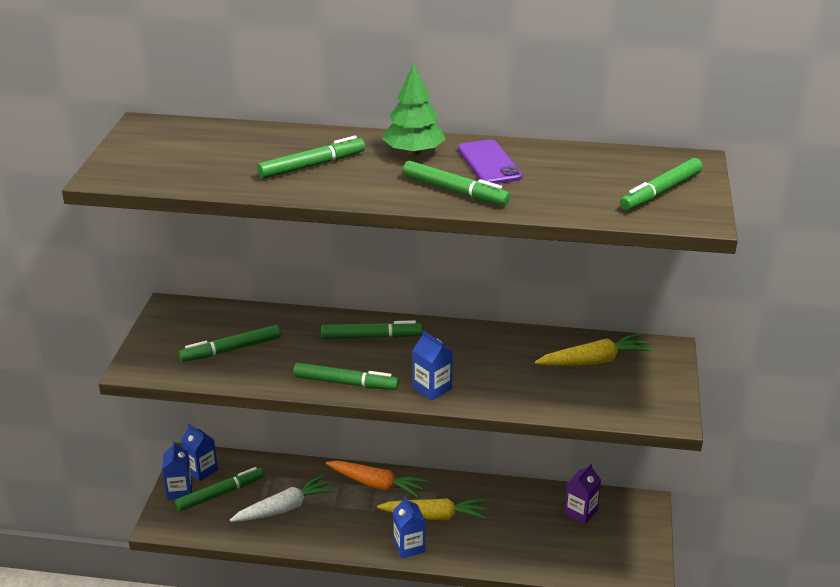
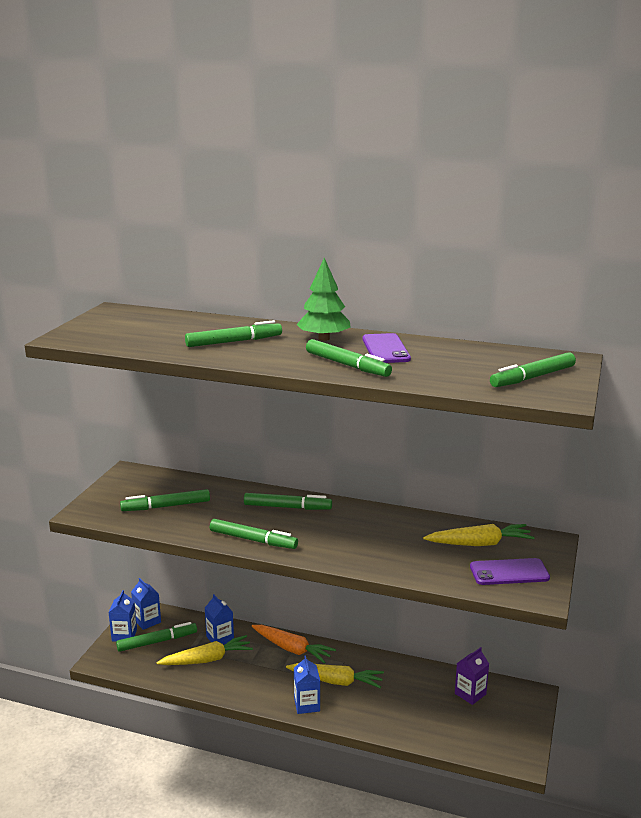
camera: 10 degrees right, 10 degrees down
white carrot [230,475,335,522] -> yellow carrot [157,635,253,665]
blue carton [413,331,453,401] -> blue carton moved to [205,594,234,645]
none -> purple phone [470,558,550,585]

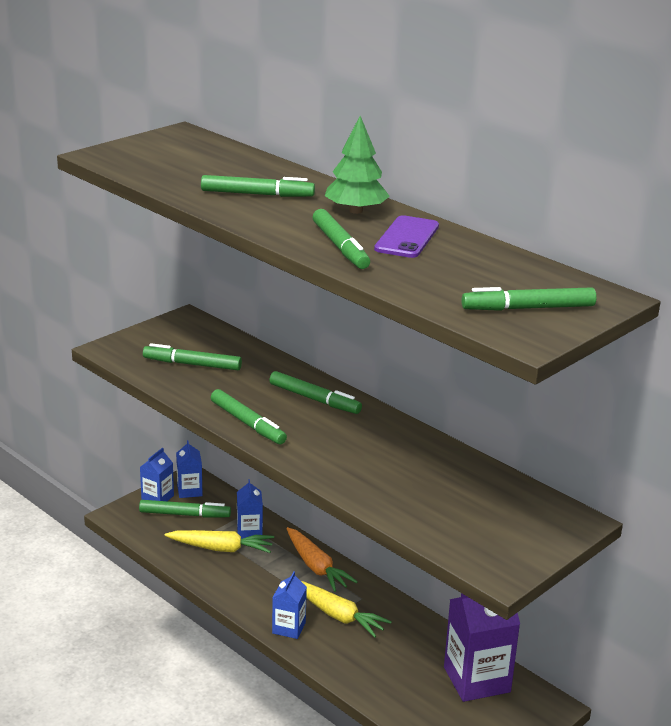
camera: 25 degrees right, 5 degrees up
yellow carrot [423,524,534,546] -> none
purple carton [455,647,489,705] -> purple carton [444,593,520,702], size x1.85
purple phone [470,558,550,585] -> none

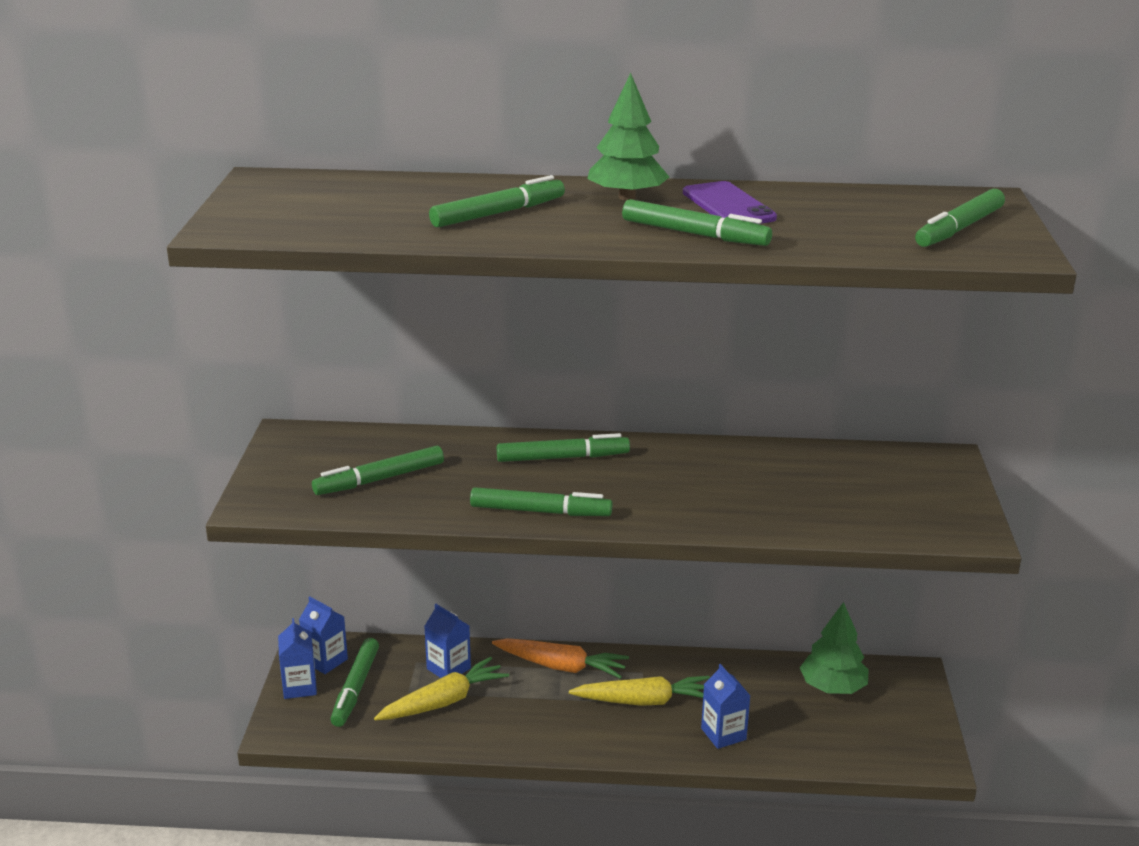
camera: 40 degrees left, 0 degrees up
green marker [139,500,231,517] -> green marker turned 135 degrees clockwise [331,638,379,727]
blue carton [272,571,307,639] -> blue carton moved to [701,664,750,749]
purple carton [444,593,520,702] -> green tree [800,602,869,694]

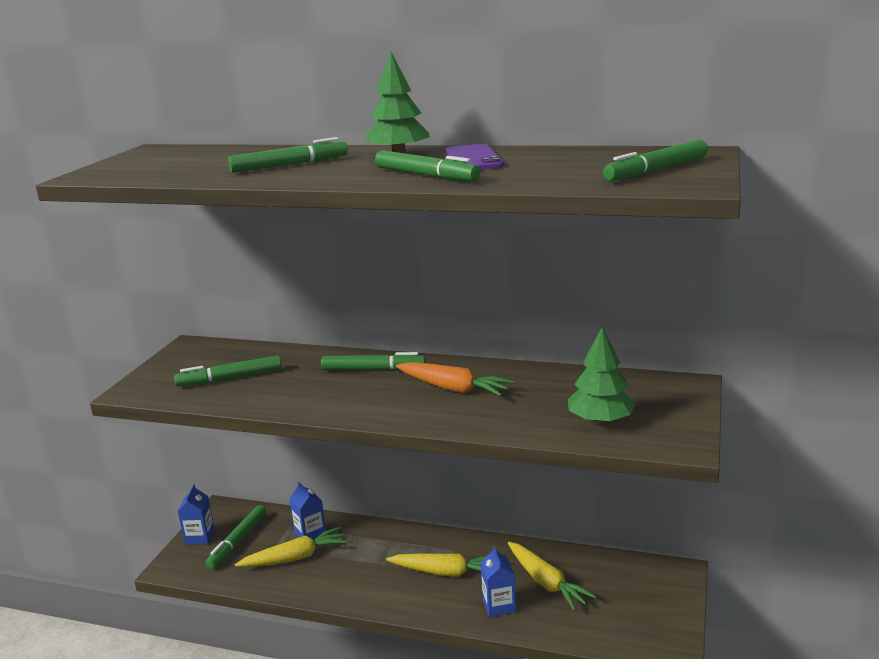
camera: 15 degrees right, 5 degrees down
blue carton [299,597,348,674] -> none
green marker [470,487,613,516] -> none
orange carrot [492,638,629,679] -> orange carrot moved to [396,362,514,396]
green tree [800,602,869,694] -> green tree moved to [568,327,636,424]
none -> yellow carrot [508,542,597,611]

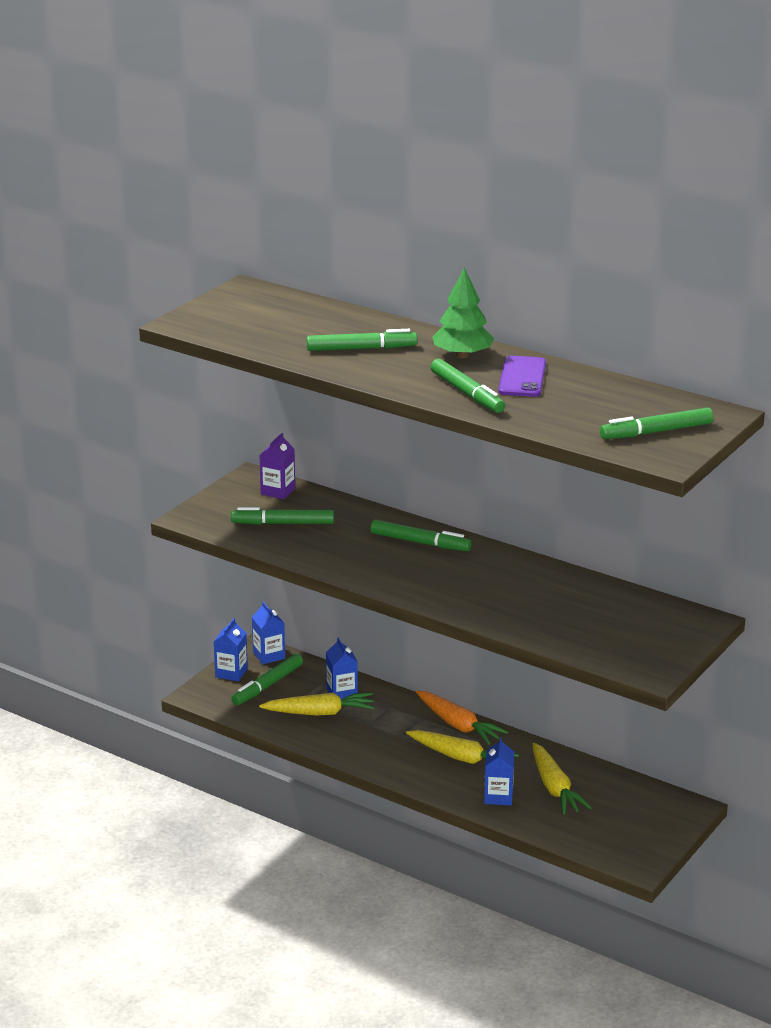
camera: 15 degrees right, 5 degrees up
orange carrot [396,362,514,396] -> orange carrot moved to [416,691,508,745]
green tree [568,327,636,424] -> none
none -> blue carton [252,602,285,664]
none -> purple carton [259,433,295,499]

